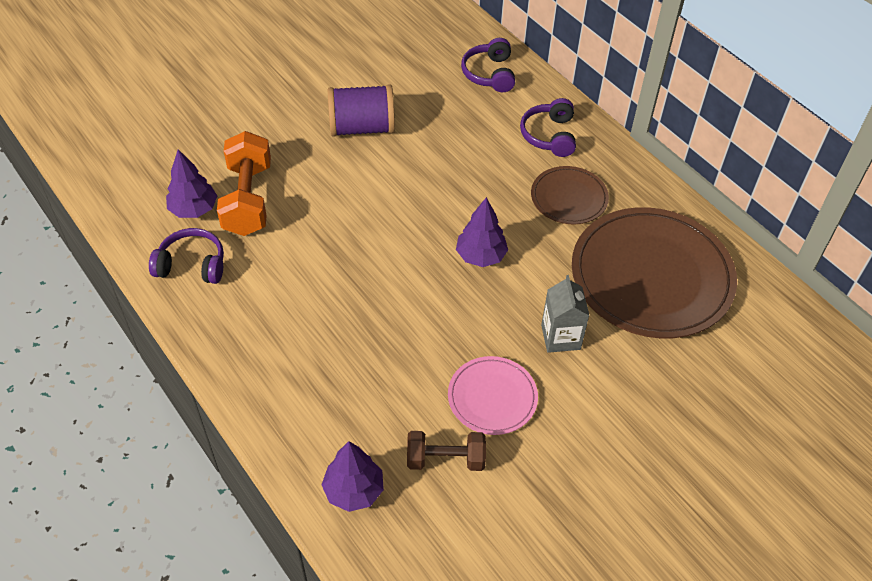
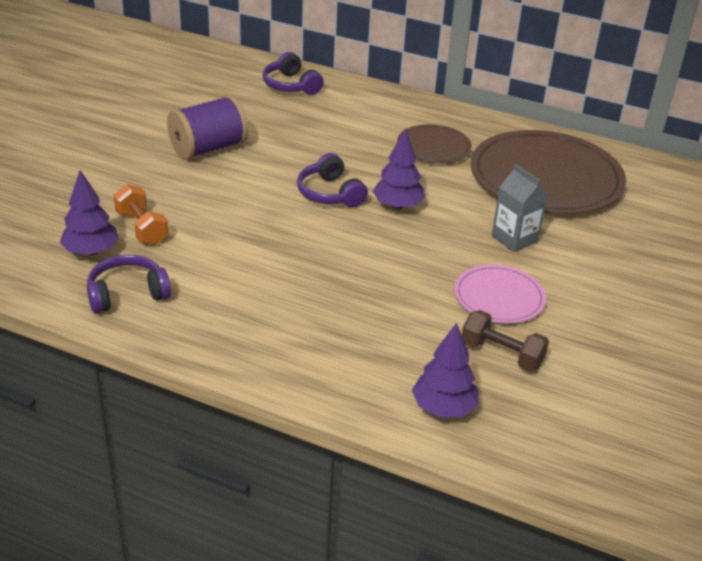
camera: 30 degrees left, 15 degrees down
orange dumbbell [217,131,271,236] -> orange dumbbell [113,184,168,245], size x0.63
brown dumbbell [407,431,486,471] -> brown dumbbell turned 60 degrees clockwise [462,310,549,372]
purple headphones [520,98,576,157] -> purple headphones moved to [297,153,368,208]

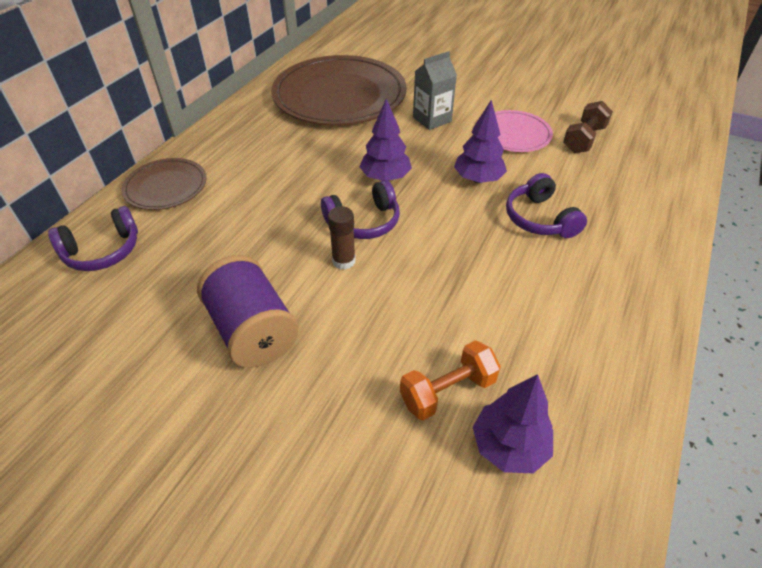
camera: 85 degrees left, 10 degrees up
purple headphones [87,255,171,313] -> purple headphones moved to [506,173,587,238]
brown plate [397,124,472,164] -> brown plate moved to [121,158,207,210]
purple tree [412,323,478,417] -> purple tree moved to [454,100,507,183]
none -> brown glue stick [328,206,356,270]

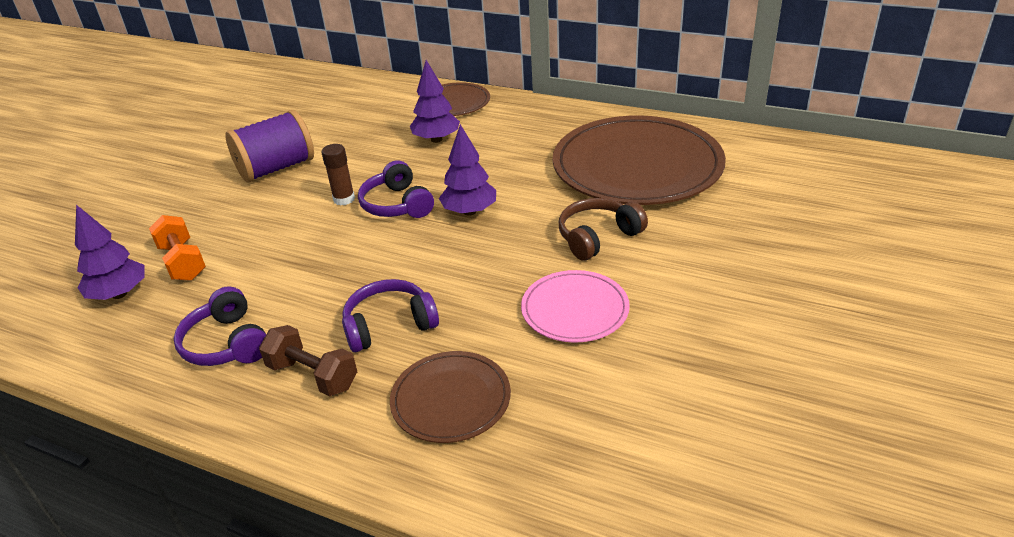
camera: 90 degrees right, 10 degrees down
purple headphones [48,206,138,271] -> purple headphones moved to [174,286,266,366]
grey carton [413,51,457,130] -> brown headphones [559,198,648,261]
purple tree [454,100,507,183] -> purple tree moved to [410,60,460,143]
brown dumbbell [563,101,613,153] -> brown dumbbell moved to [259,325,357,396]
none -> brown plate [390,351,511,443]

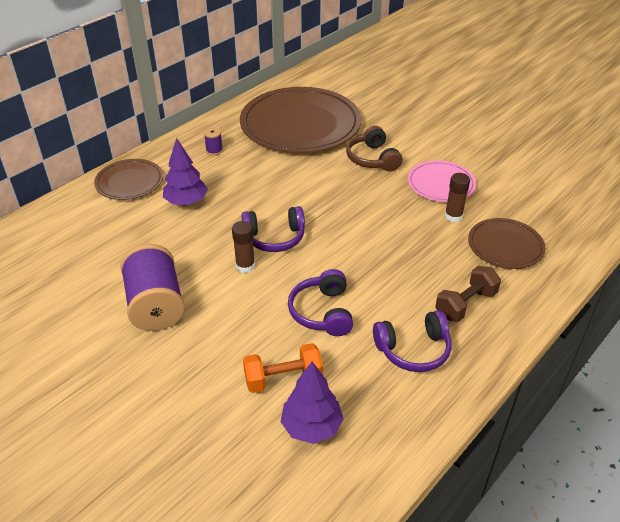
camera: 75 degrees left, 5 degrees up
purple headphones [342,279,439,352] -> purple headphones moved to [288,269,353,336]
purple tree [439,124,496,216] -> none
none -> purple spool [204,127,223,155]
none -> brown glue stick [445,173,470,222]

